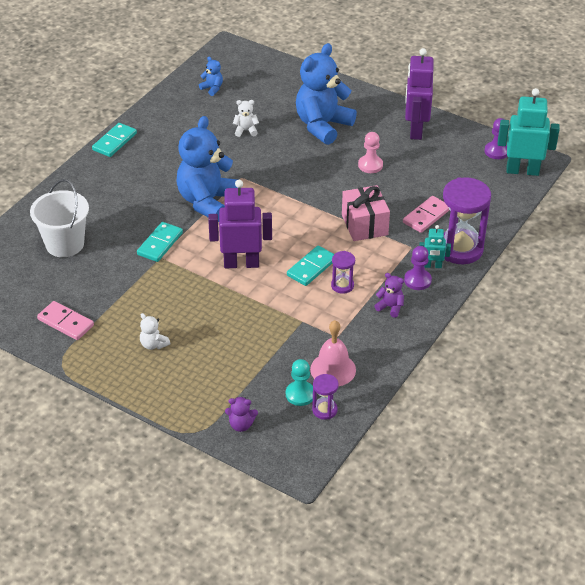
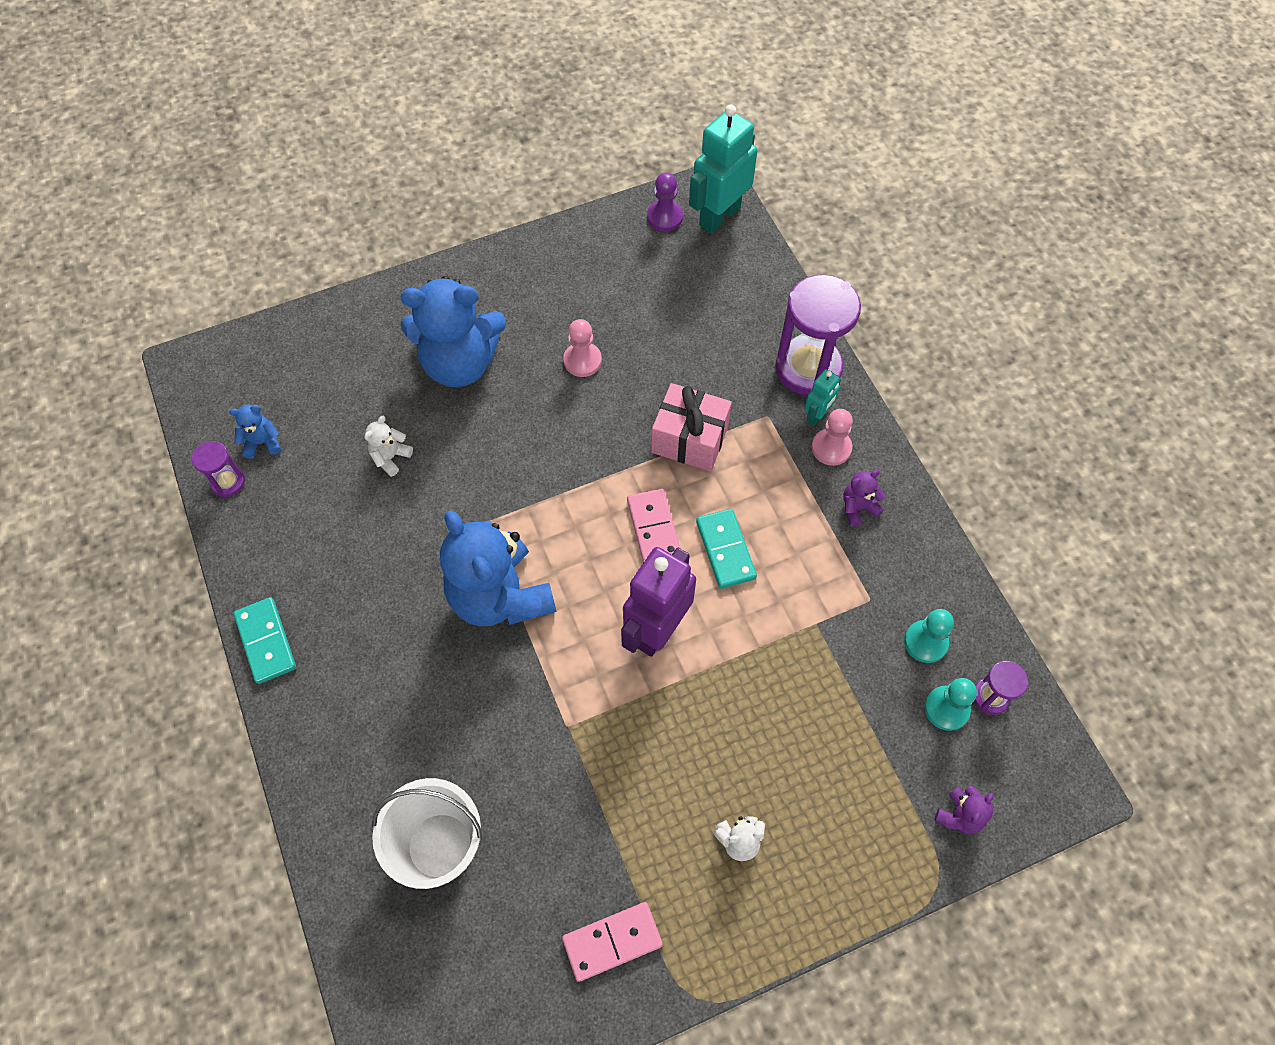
camera: 55 degrees left, 20 degrees up
turquoise domino [137,222,183,262] -> none
blue teddy bear [296,43,357,145] -> blue teddy bear turned 75 degrees counterclockwise [401,276,506,387]
pink bell [310,320,356,386] -> turquoise pawn [904,609,954,663]
purple hourglass [331,251,355,294] -> purple hourglass moved to [192,441,245,497]
pink domino [403,196,450,233] -> pink domino moved to [627,489,680,562]
purple pawn [404,246,432,290] -> pink pawn [812,409,853,466]
purple robot [405,48,434,140] -> none

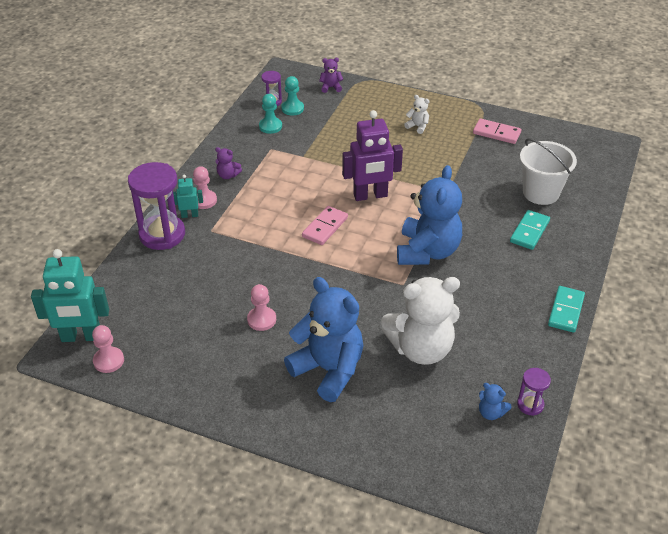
camera: 135 degrees left, 20 degrees down
white teddy bear [364,416,413,477] -> white teddy bear [381,277,460,365], size x2.45
purple pawn [647,172,683,232] -> pink pawn [92,325,124,373]
pink gift [652,383,732,471] -> none
turquoise domino [696,509,757,589] -> turquoise domino moved to [510,210,550,250]

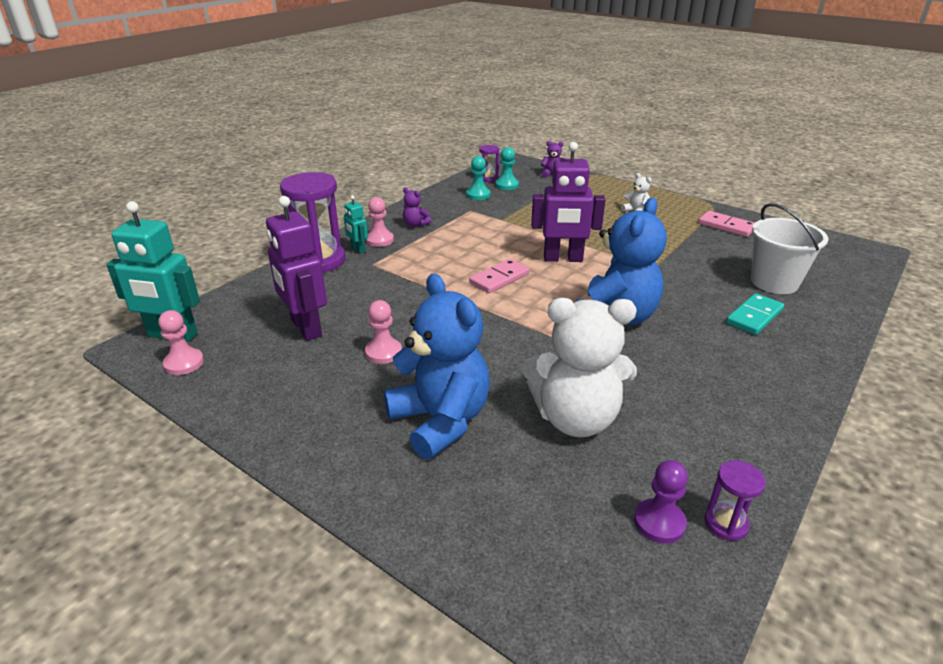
camera: 15 degrees right, 10 degrees down
turquoise robot [173,175,203,218] -> turquoise robot turned 135 degrees counterclockwise [344,195,368,254]
blue teddy bear [479,383,512,420] -> purple pawn [634,460,688,544]
turquoise domino [548,286,585,333] -> none
none -> purple robot [266,196,327,341]

